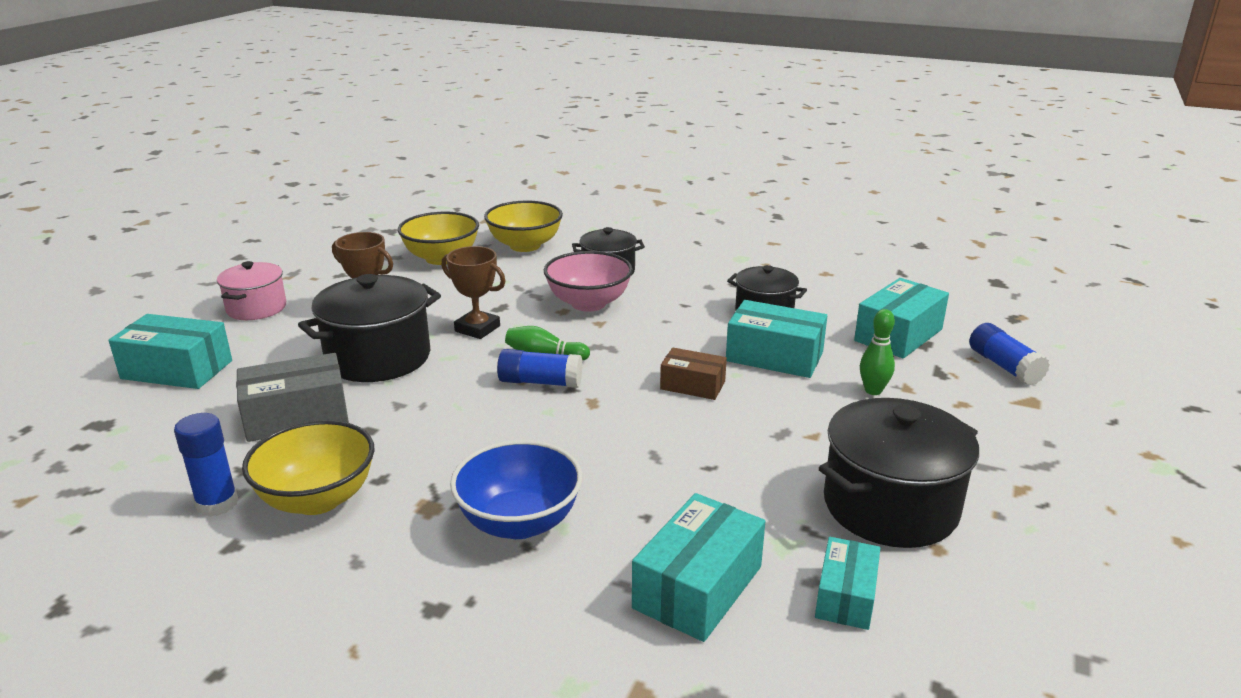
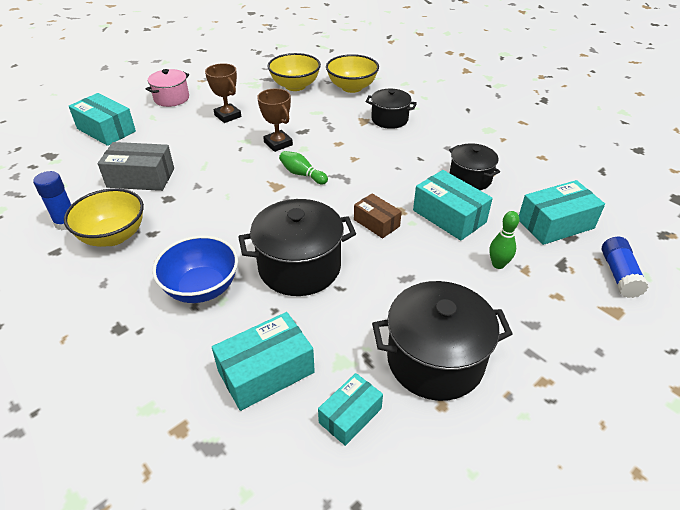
camera: 25 degrees right, 15 degrees up
black pot [298,274,441,382] -> black pot moved to [238,199,356,296]
blue glue stick [497,349,583,388] -> none
pink bowl [544,251,633,312] -> none

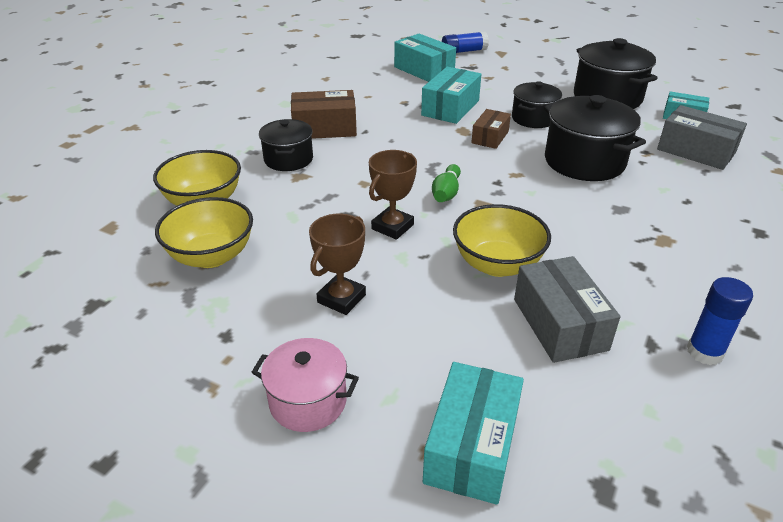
camera: 110 degrees left, 5 degrees down
yellow bowl [64,188,144,247] -> yellow bowl moved to [453,204,551,277]
blue bowl [152,235,238,303] -> none
turquoise box [212,312,315,411] -> grey box [657,105,747,170]
black pot [449,143,500,190] -> black pot moved to [512,81,562,128]
green bowling pin [489,211,519,269] -> none
none -> brown box [291,90,357,139]

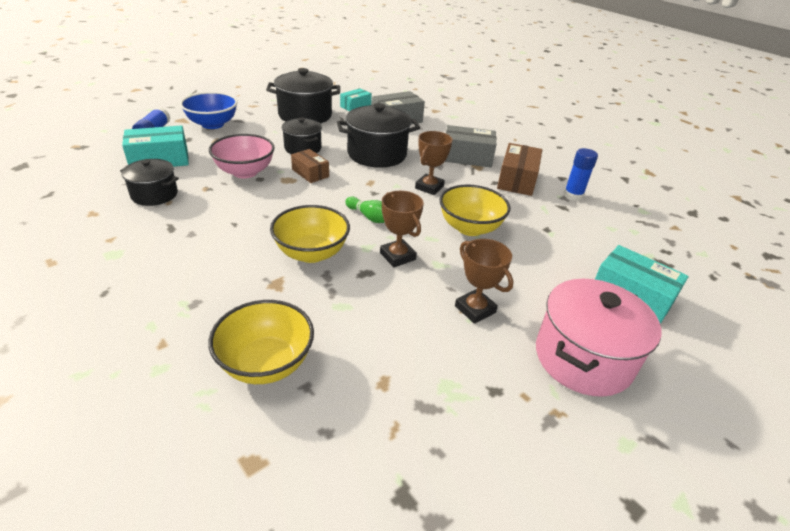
camera: 70 degrees left, 0 degrees up
yellow bowl [155,197,253,268] -> yellow bowl moved to [270,205,350,263]
pink pot [251,338,359,432] -> pink pot [536,279,661,397], size x1.62
black pot [259,119,313,171] -> black pot moved to [120,159,179,206]
brown box [291,90,357,139] -> brown box moved to [497,143,542,196]
turquoise box [421,67,481,124] -> pink bowl [209,134,275,178]
grey box [514,256,620,363] -> grey box moved to [445,125,497,167]
none -> blue bowl [180,92,238,129]
none -> brown trophy [415,131,453,195]

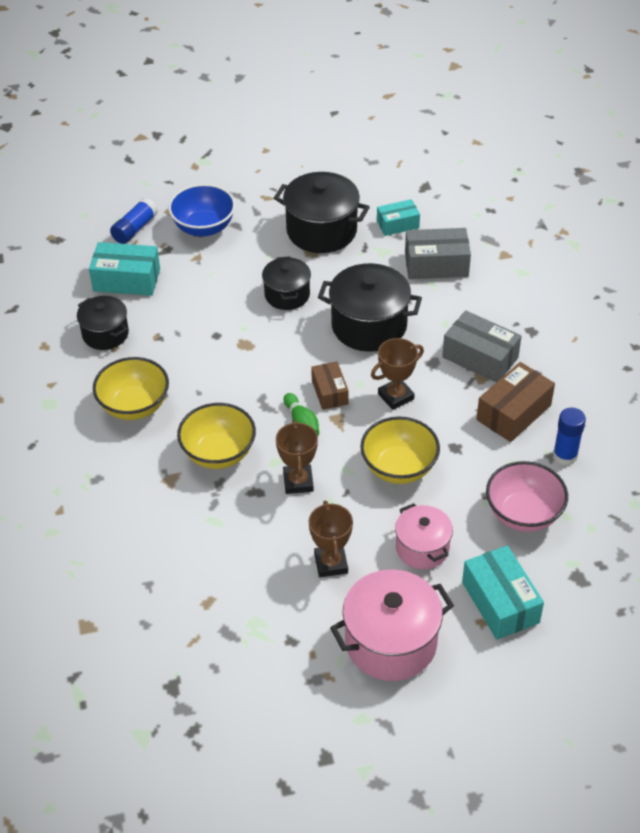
camera: 30 degrees right, 10 degrees up
yellow bowl [208,300,314,384] -> yellow bowl moved to [93,357,169,420]
pink bowl [209,134,275,178] -> pink bowl moved to [486,461,568,532]
brown box [291,149,329,183] -> brown box moved to [311,361,349,410]
none -> pink pot [395,503,453,569]

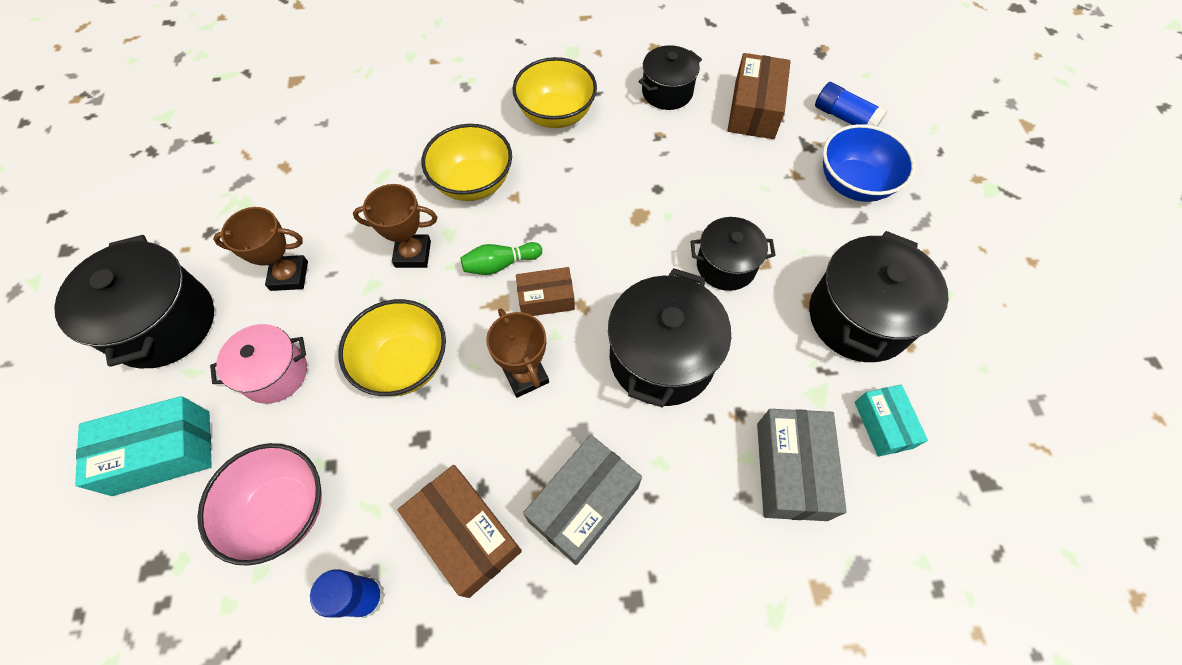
camera: 95 degrees right, 15 degrees up
turquoise box [89,242,160,296] -> brown box [727,53,791,139]
pink pot [330,569,454,681] -> black pot [54,235,214,368]

